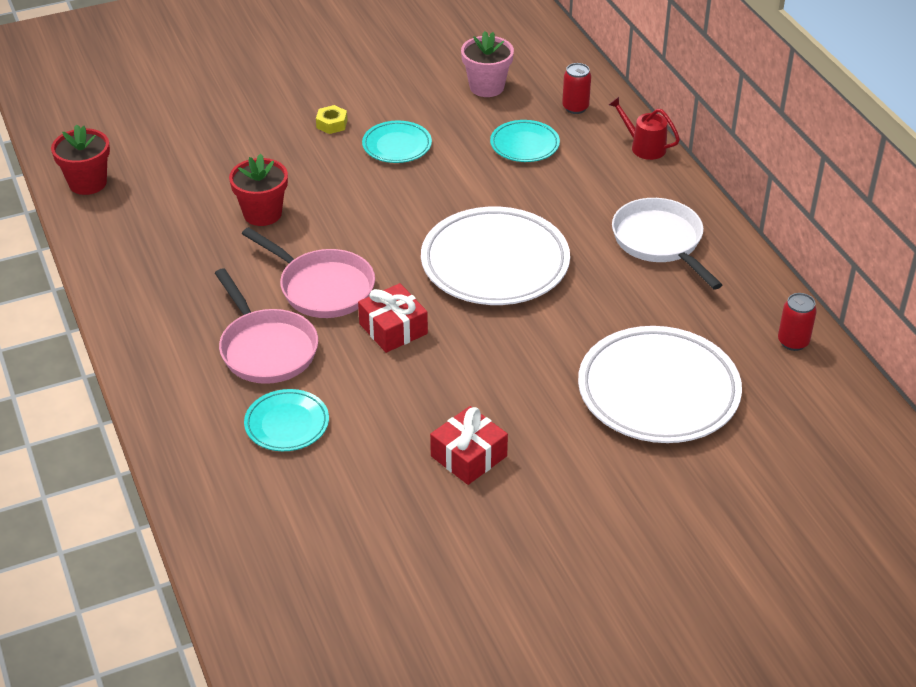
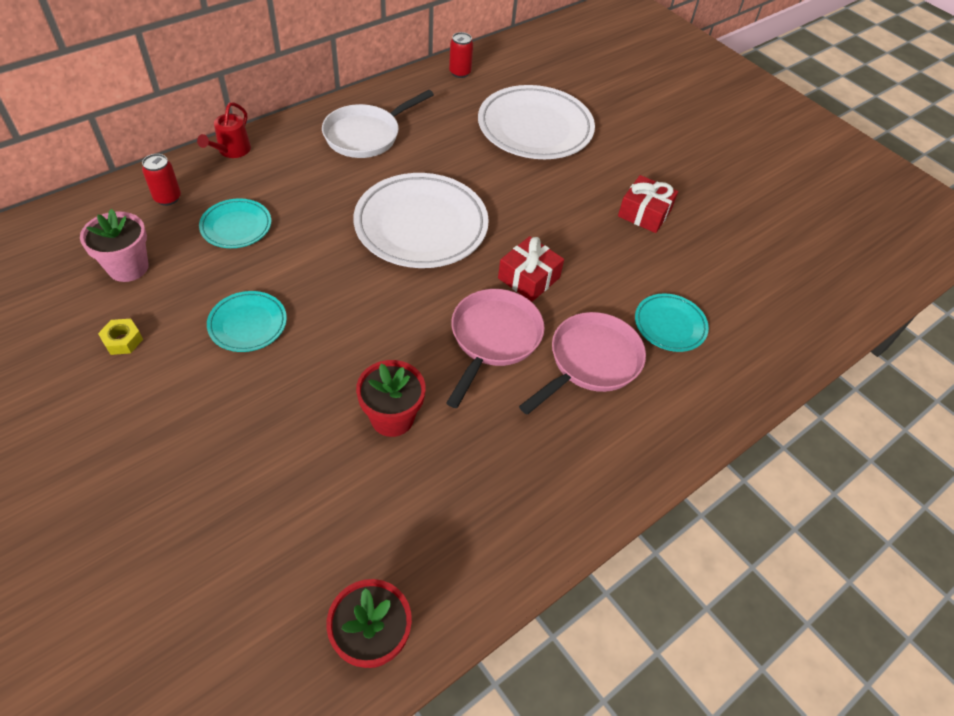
camera: 110 degrees left, 10 degrees up
yellow nut [316,105,348,134] -> yellow nut moved to [98,319,143,355]

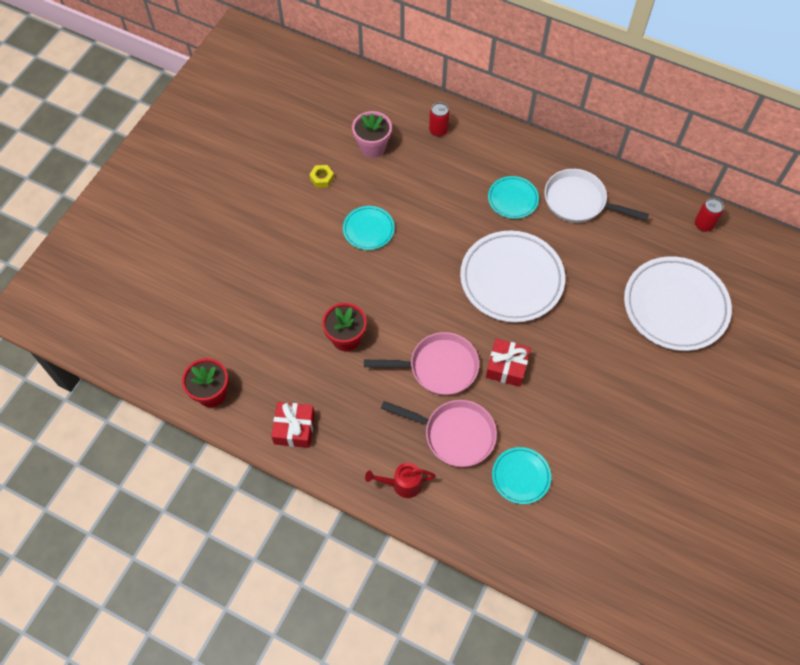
camera: 70 degrees right, 10 degrees up
red watering can [197,102,251,158] -> red watering can moved to [365,463,436,498]
turquoise plate [199,198,271,248] -> turquoise plate moved to [488,176,539,219]
red gift [618,175,678,233] -> red gift moved to [271,402,315,448]

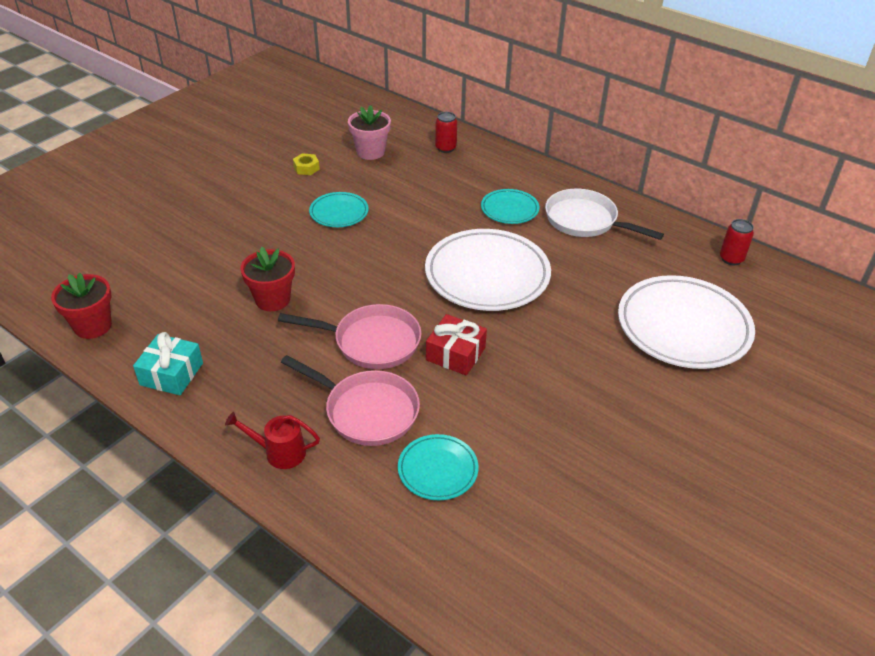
camera: 10 degrees right, 20 degrees down
red gift [271,402,315,448] -> turquoise gift [133,332,203,395]

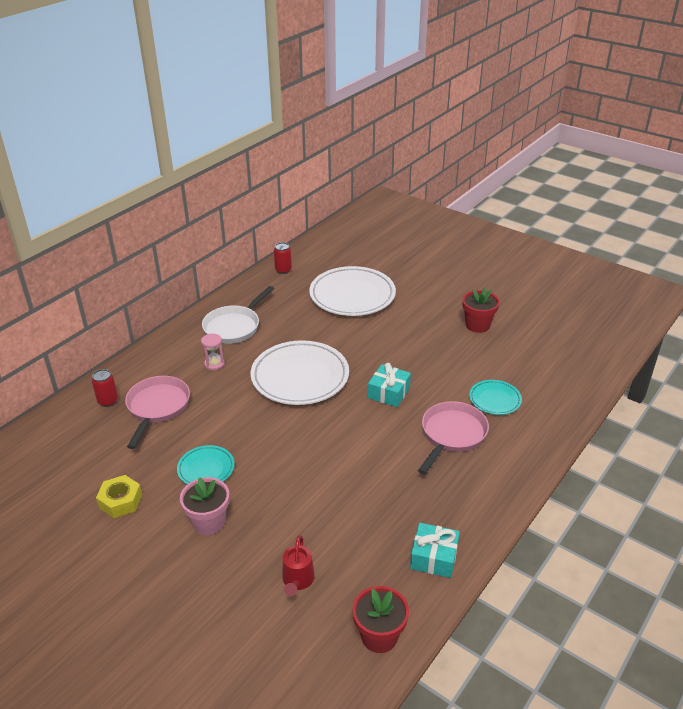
camera: 90 degrees left, 5 degrees down
red watering can [225,412,320,469] -> red watering can moved to [282,535,315,596]
red flower pot [240,247,295,311] -> red flower pot moved to [462,287,500,333]
pink pan [278,304,422,369] -> pink pan moved to [125,376,190,449]
yellow nut [293,153,320,175] -> yellow nut [96,475,142,518], size x1.51
pink flower pot [348,105,391,160] -> pink flower pot moved to [180,477,229,535]
red gift [426,314,487,376] -> turquoise gift [368,363,411,407]
turquoise plate [481,189,539,224] -> pink hourglass [201,333,225,370]

